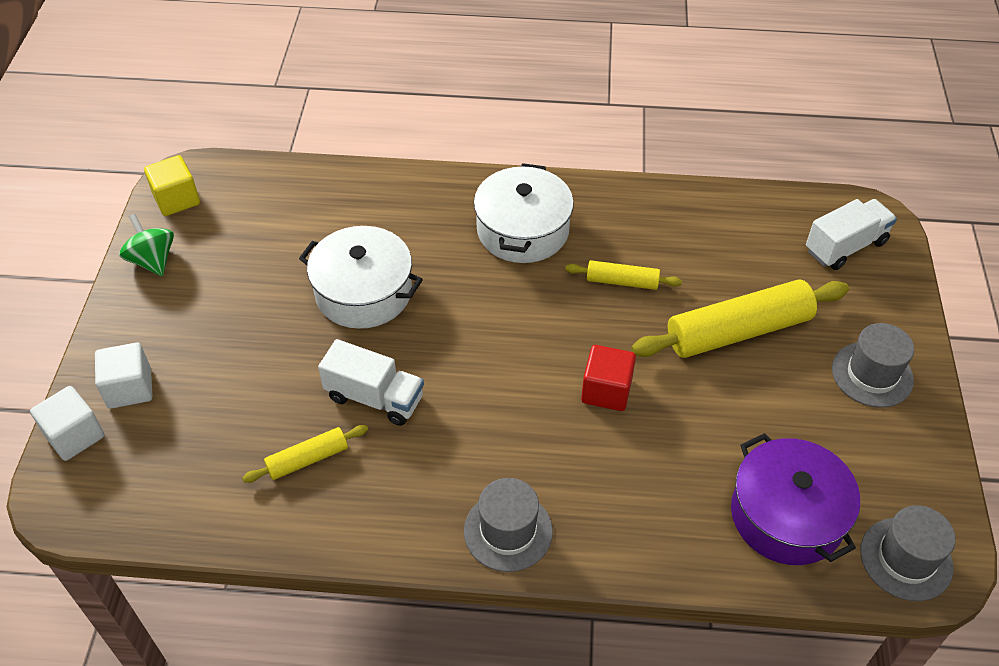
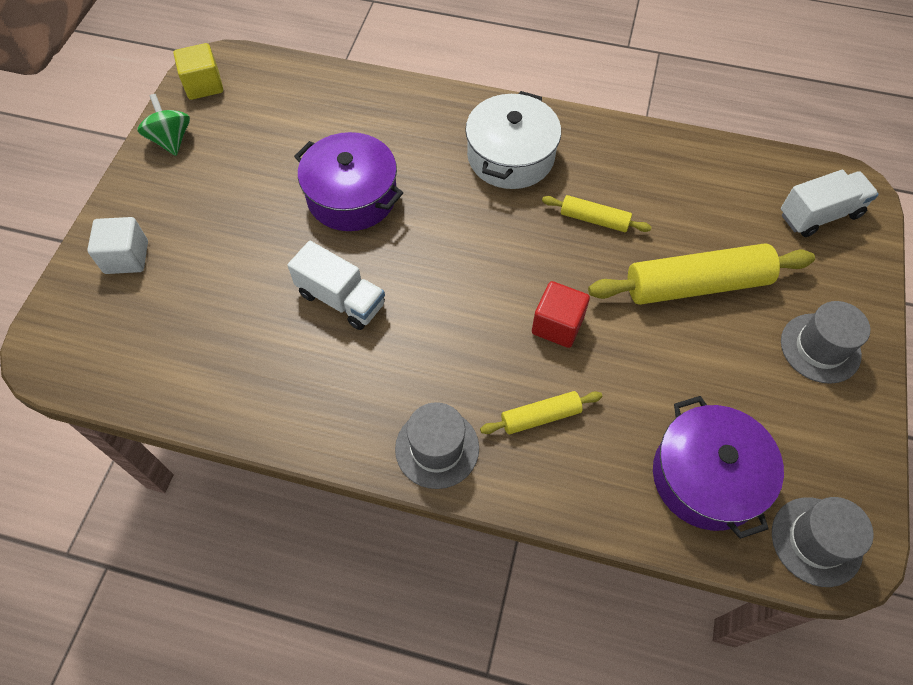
camera: 10 degrees right, 10 degrees up
white cube [30,386,104,461] -> none
yellow rolling pin [242,425,368,483] -> yellow rolling pin moved to [480,391,603,434]
white pot [299,226,423,329] -> purple pot [294,132,403,231]

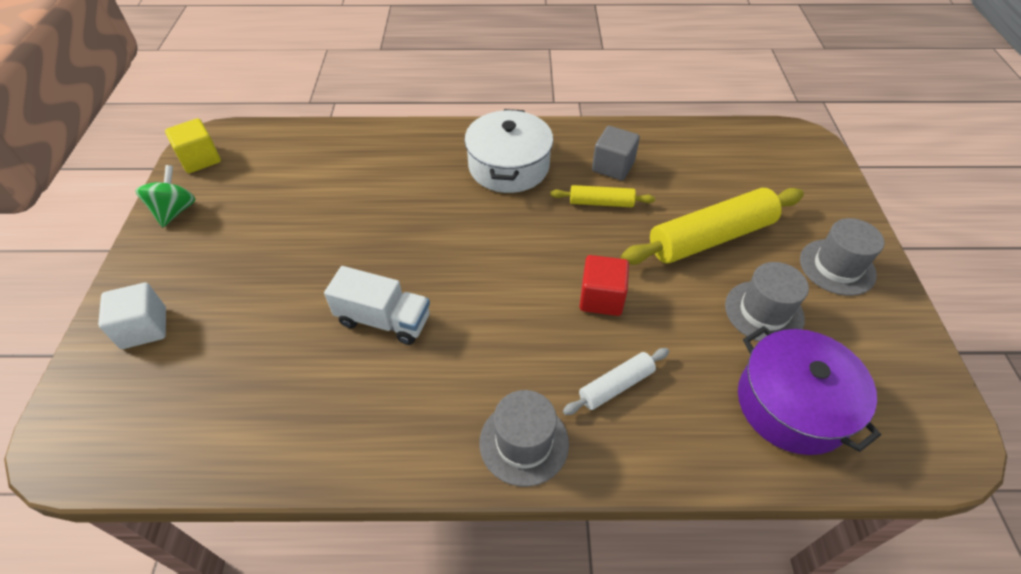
camera: 15 degrees left, 10 degrees down
green spinning top [137,94,190,156] -> green spinning top turned 45 degrees clockwise [135,165,196,227]
purple pot [294,132,403,231] -> none
yellow rolling pin [480,391,603,434] -> white rolling pin [563,348,669,415]
grey hat [772,497,874,587] -> grey hat moved to [725,262,809,342]
white truck [781,170,879,237] -> none
none -> grey cube [592,126,640,180]

